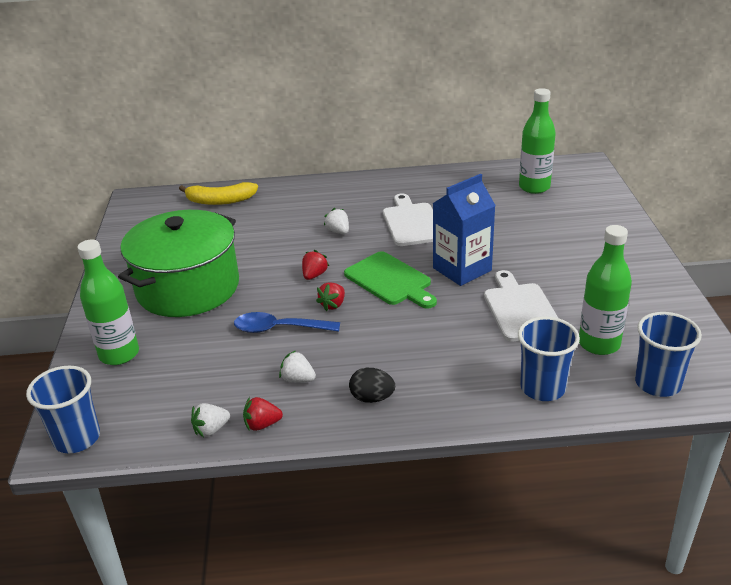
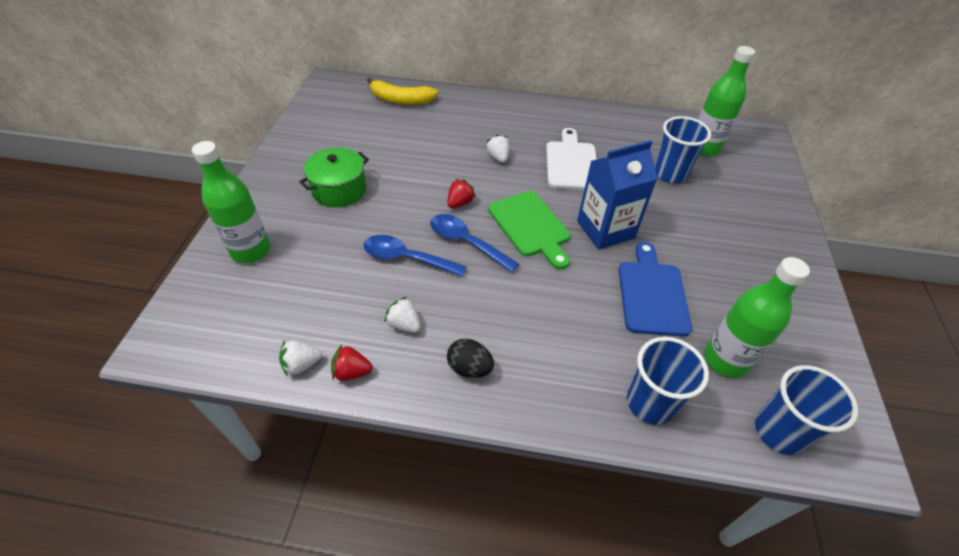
camera: 10 degrees right, 15 degrees up
blue cup [26,366,100,454] -> blue cup moved to [655,116,711,183]
green pot [118,210,239,317] -> green pot [299,147,369,207], size x0.54
red strawberry [316,282,345,311] -> blue spoon [430,214,519,272]
white cutting board [484,270,558,341] -> blue cutting board [619,242,692,337]

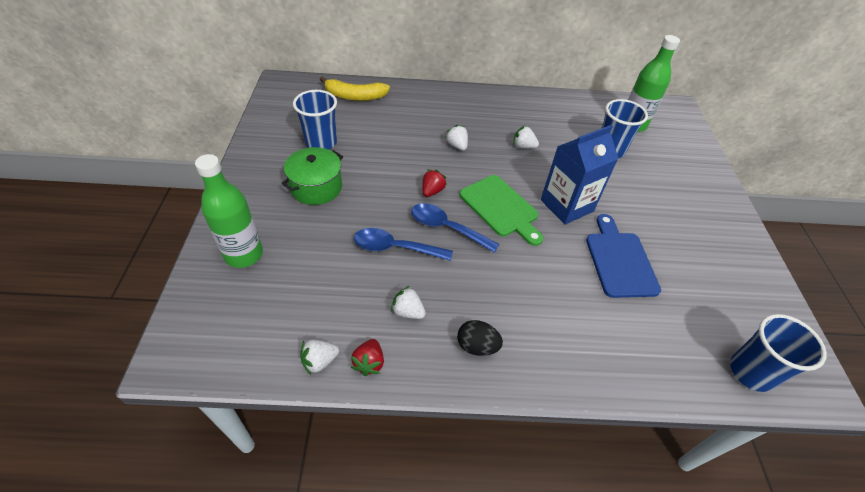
camera: 10 degrees left, 0 degrees up
red strawberry [331,345,373,381] -> red strawberry turned 75 degrees counterclockwise [351,339,384,376]
white cutting board [546,128,597,190] -> white strawberry [513,125,539,149]
blue cup [627,337,709,425] -> blue cup moved to [293,90,337,150]
green bottle [704,257,810,378] -> none

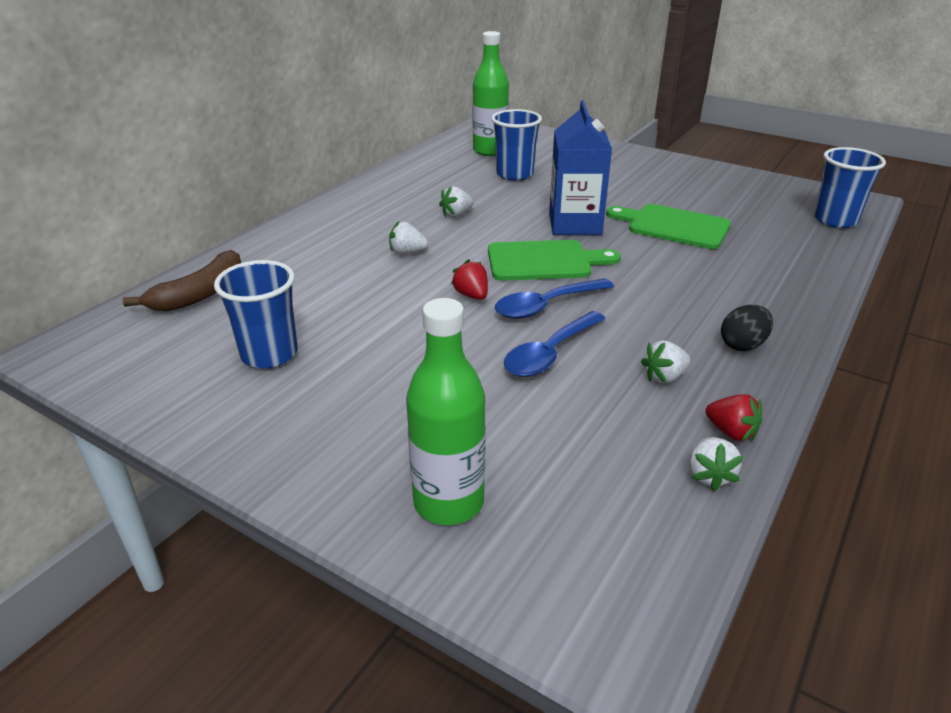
camera: 55 degrees left, 15 degrees down
green pot [281,147,343,205] -> none
yellow banana [320,76,390,101] -> brown banana [123,250,241,312]
blue cutting board [586,214,661,298] -> green cutting board [606,204,731,249]

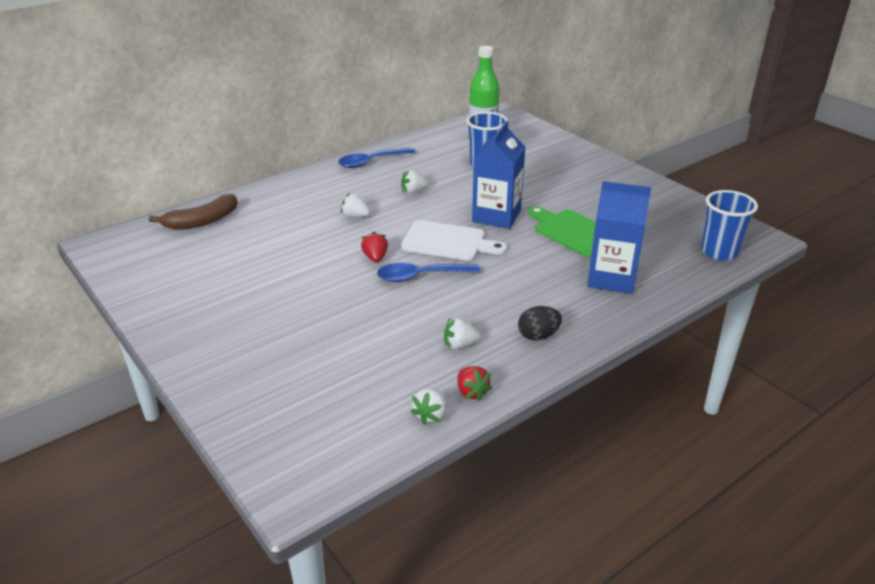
camera: 20 degrees right, 0 degrees up
blue cup [214,260,298,369] -> none
green bottle [406,298,486,525] -> none
green cutting board [488,240,621,281] -> white cutting board [401,220,507,261]
blue spoon [504,311,606,377] -> blue spoon moved to [338,147,415,168]
none -> blue carton [587,181,651,294]

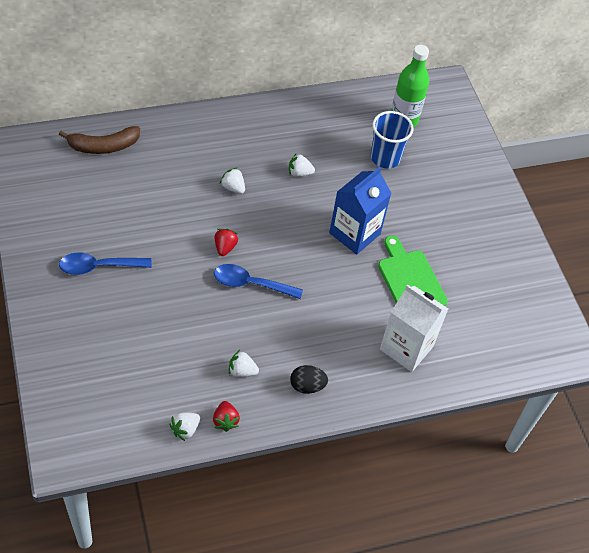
camera: 15 degrees right, 20 degrees up
blue spoon [338,147,415,168] -> blue spoon moved to [59,252,152,275]
white cutting board [401,220,507,261] -> none
blue carton [587,181,651,294] -> white carton [380,284,448,372]
blue cup [701,190,758,261] -> none

